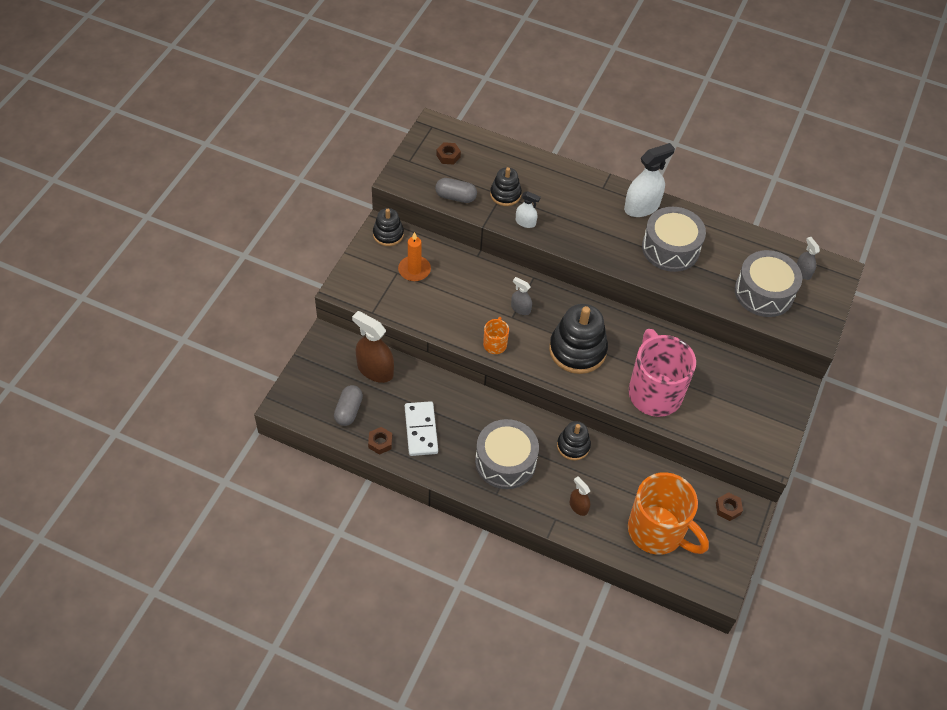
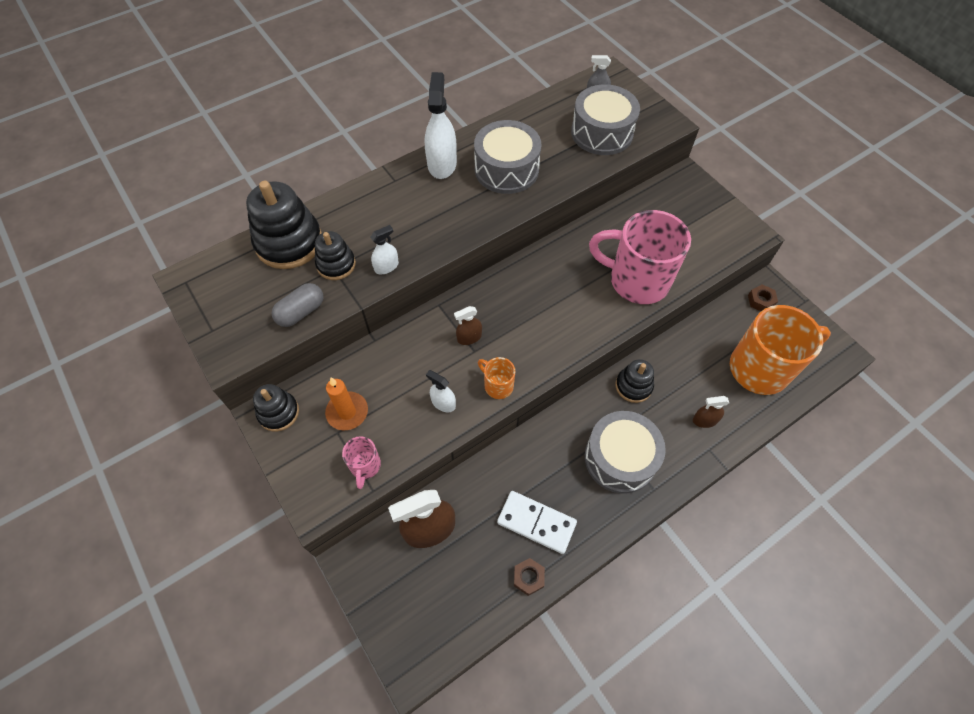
camera: 55 degrees left, 5 degrees up
grey capsule [334,385,363,426] -> none
brown nut [436,142,461,165] -> none
grey spray bottle [511,277,532,315] -> brown spray bottle [454,306,482,345]
black stacking toy [549,304,608,374] -> black stacking toy moved to [246,181,322,269]
none -> pink mug [342,436,381,489]
none -> white spray bottle [426,370,456,412]

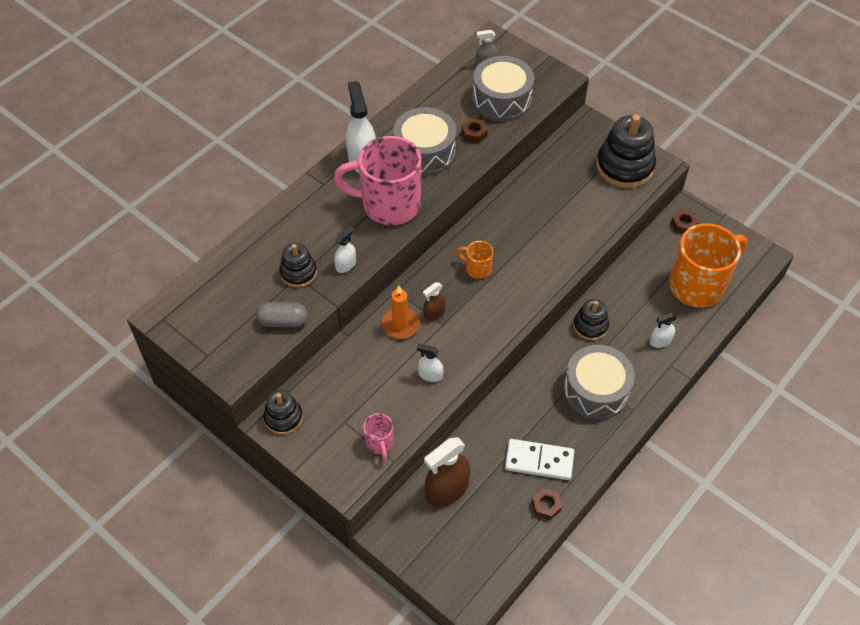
camera: 15 degrees left, 5 degrees down
black stacking toy [246,181,322,269] -> black stacking toy moved to [596,115,656,188]
grey capsule [271,283,324,327] -> grey capsule turned 60 degrees clockwise [256,302,308,328]
orange candle [325,378,368,430] -> orange candle moved to [382,286,419,339]
orange mug [478,357,515,399] -> orange mug moved to [457,241,493,279]
pink mug [589,210,691,304] -> pink mug moved to [334,136,421,225]
brown spray bottle [693,396,729,428] -> white spray bottle [650,312,677,348]
none -> brown nut [461,118,488,143]

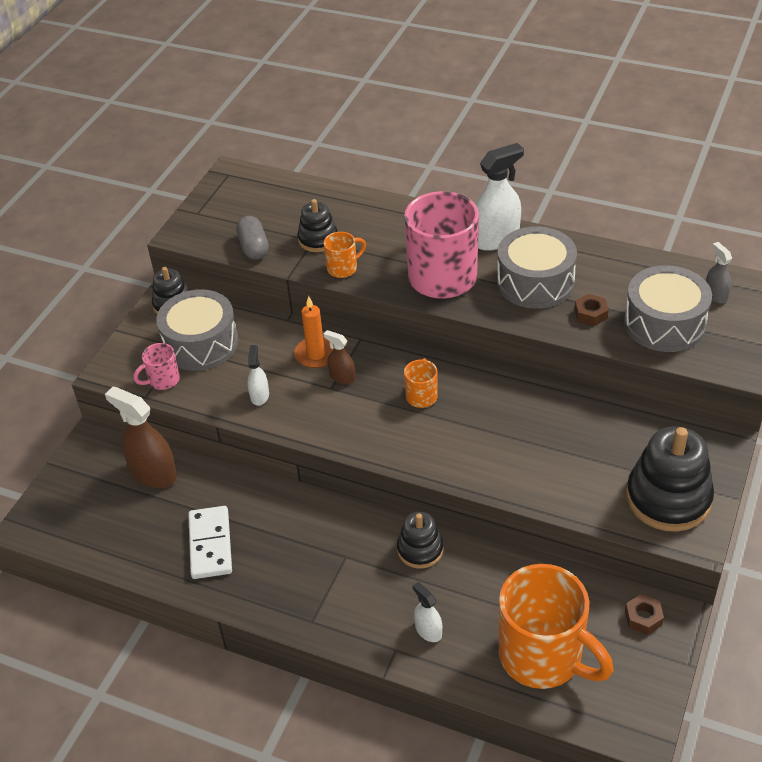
camera: 75 degrees right, 10 degrees down
white spray bottle [334,226,356,273] -> orange mug [324,232,366,278]
brown nut [532,488,562,520] -> none
grey drum [563,345,635,420] -> grey drum moved to [156,289,238,371]

